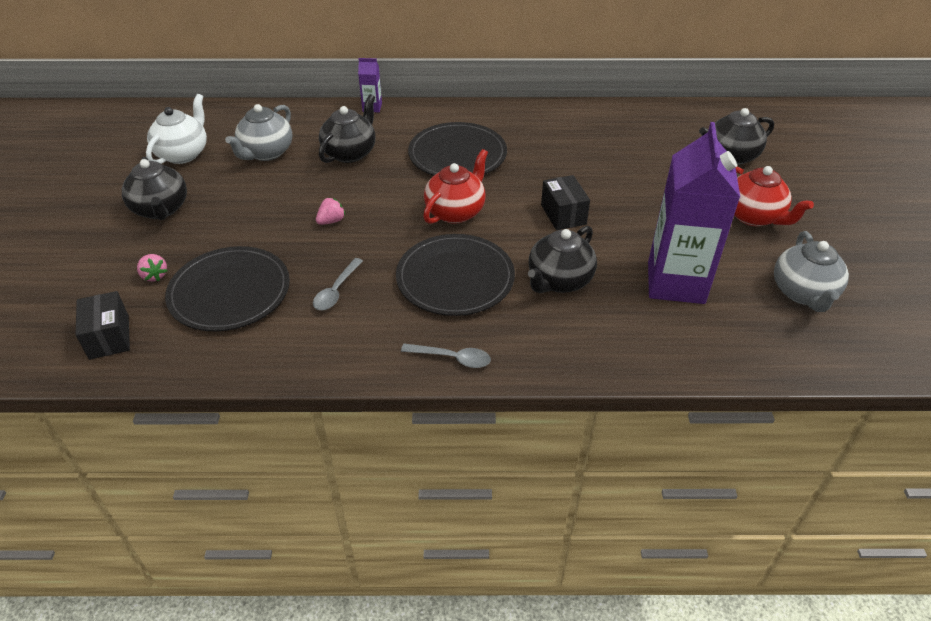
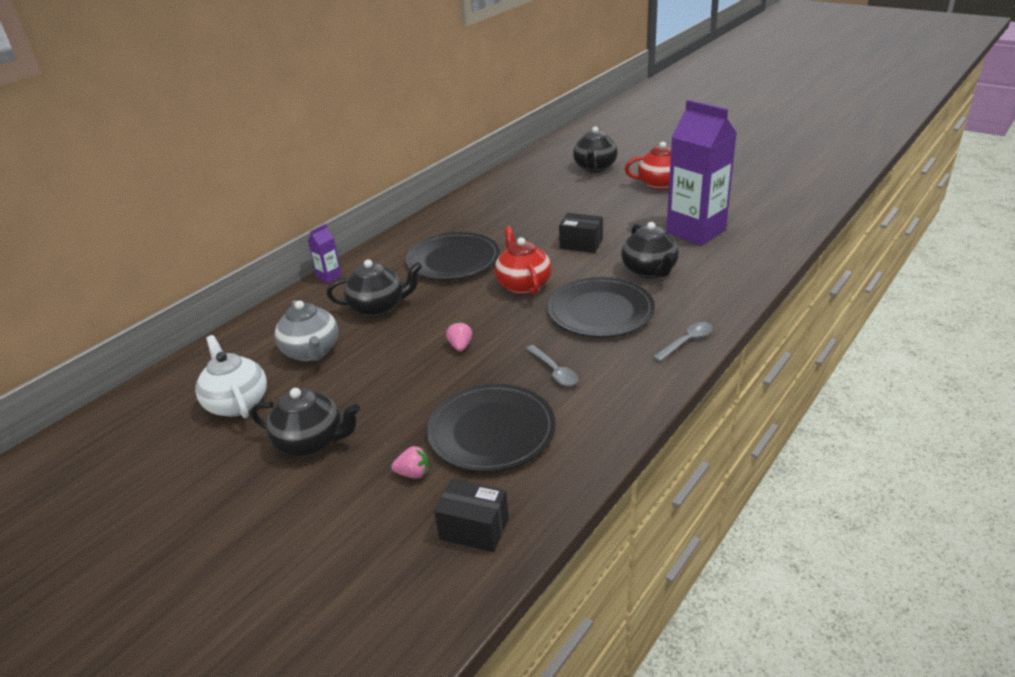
camera: 50 degrees left, 10 degrees down
black teapot [319,94,375,163] -> black teapot turned 105 degrees clockwise [327,259,422,317]
grey teapot [774,231,849,312] -> none

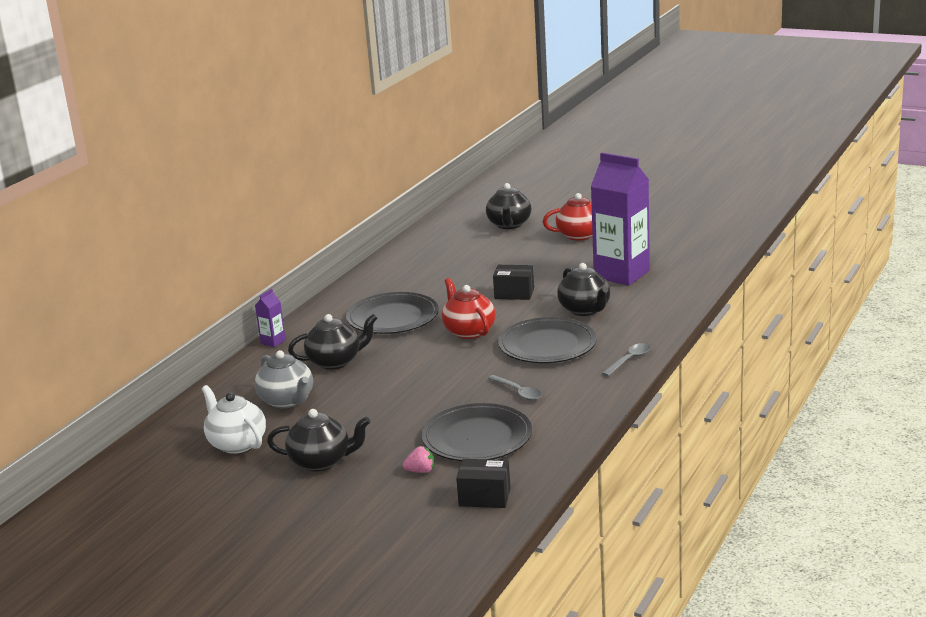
camera: 10 degrees left, 10 degrees down
pink strawberry [446,322,472,352] -> none

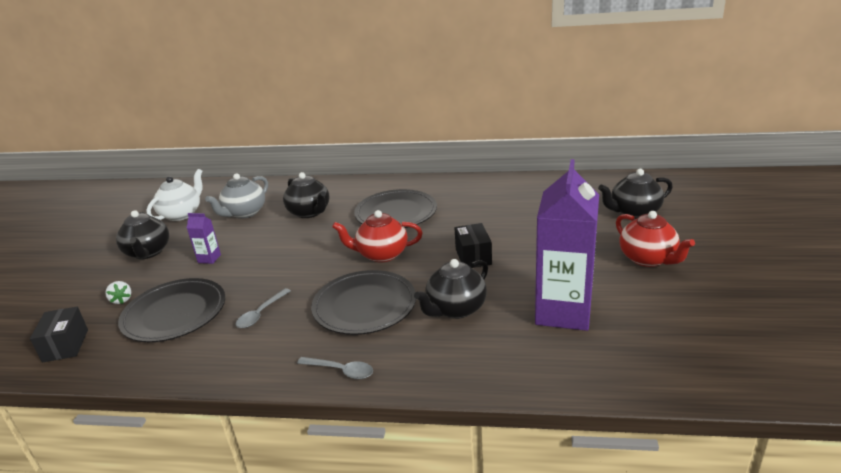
camera: 70 degrees right, 5 degrees up
purple carton [255,289,286,347] -> purple carton moved to [187,213,221,264]
pink strawberry [403,446,434,473] -> white strawberry [105,281,131,304]
red teapot [442,278,496,339] -> red teapot turned 135 degrees counterclockwise [332,210,423,262]

